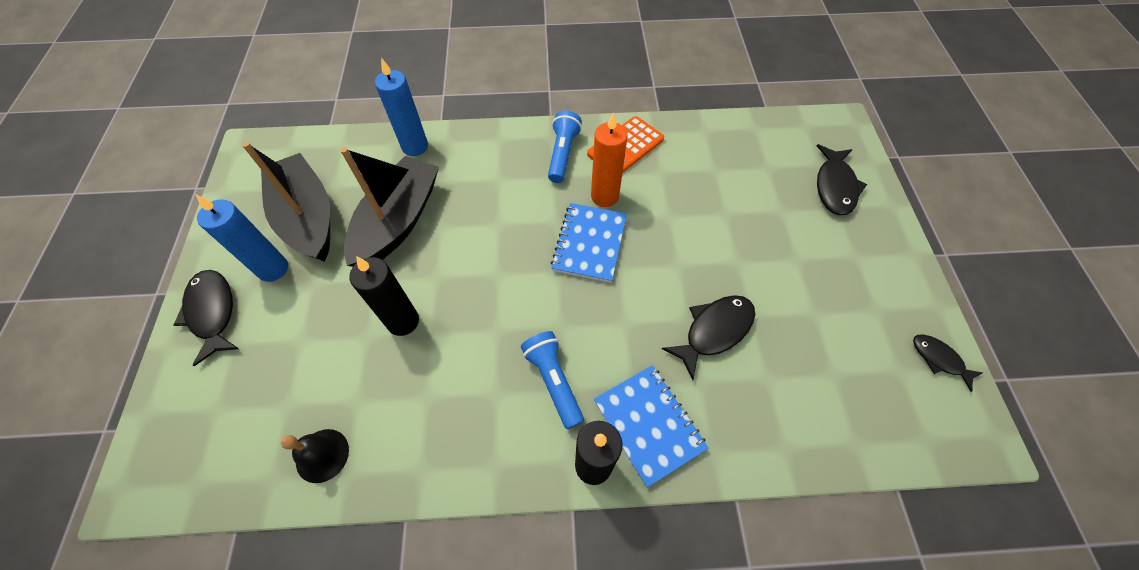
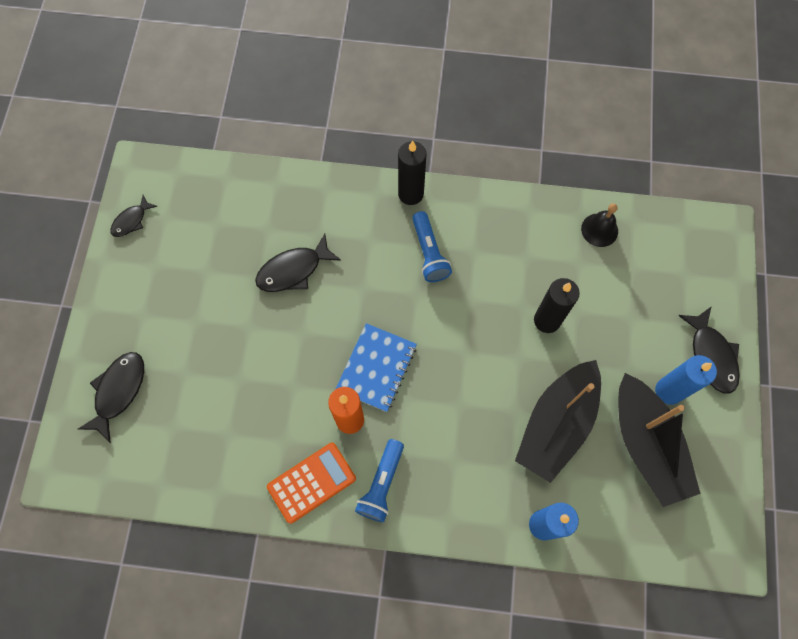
camera: 170 degrees left, 10 degrees up
blue notebook [594,365,709,488] -> none
black fish [913,334,983,392] -> black fish turned 75 degrees clockwise [110,195,157,237]

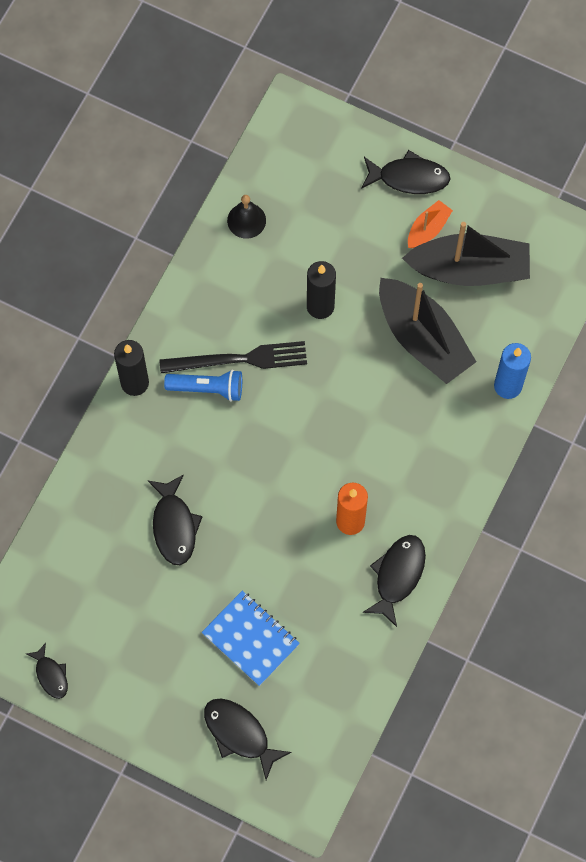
camera: 70 degrees left, 0 degrees up
orange calculator [267,443,356,524] -> black fish [362,535,426,627]
blue notebook [336,323,417,412] -> blue notebook moved to [202,591,300,686]
blue flashlight [355,439,404,522] -> none
blue candle [655,355,717,405] -> orange boat [408,200,453,248]
none -> black fork [159,341,307,373]

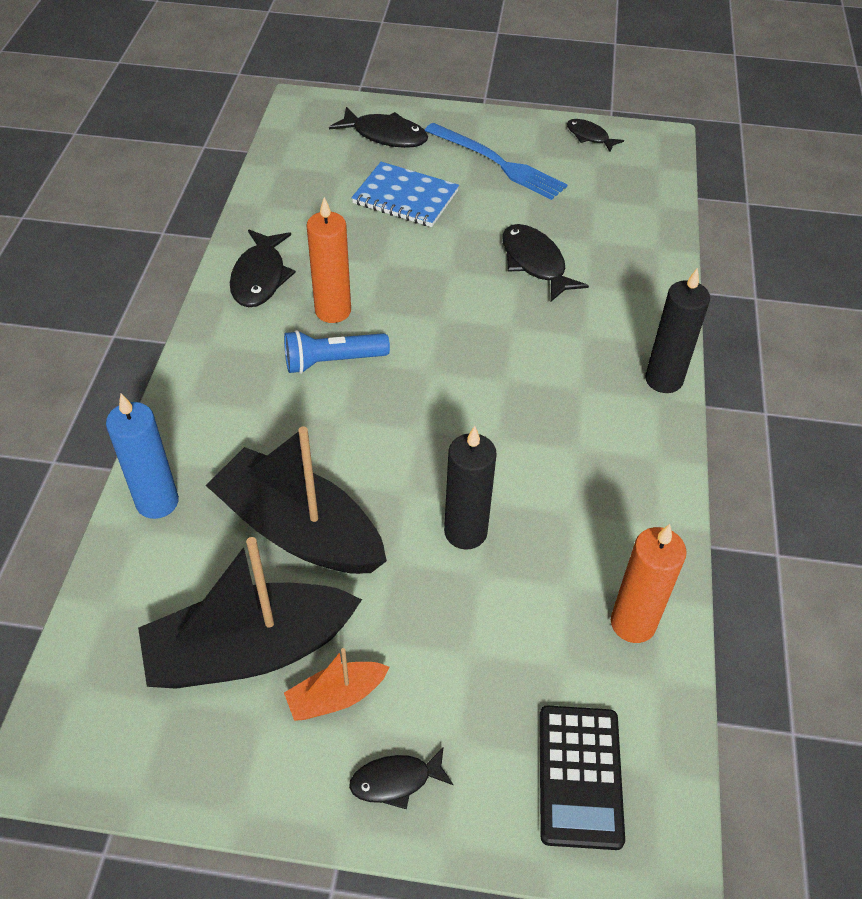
camera: 160 degrees right, 20 degrees down
black fork [159,341,307,373] -> none
blue flashlight [164,370,242,401] -> blue flashlight moved to [284,330,390,374]
black bell [227,195,266,238] -> orange candle [611,524,687,643]
black fish [361,150,451,194] -> black fish [349,746,453,809], size x0.61
orange boat [408,200,453,248] -> orange boat turned 45 degrees clockwise [284,648,389,721]
none -> blue fork [425,123,567,200]
none -> black calculator [539,705,625,850]

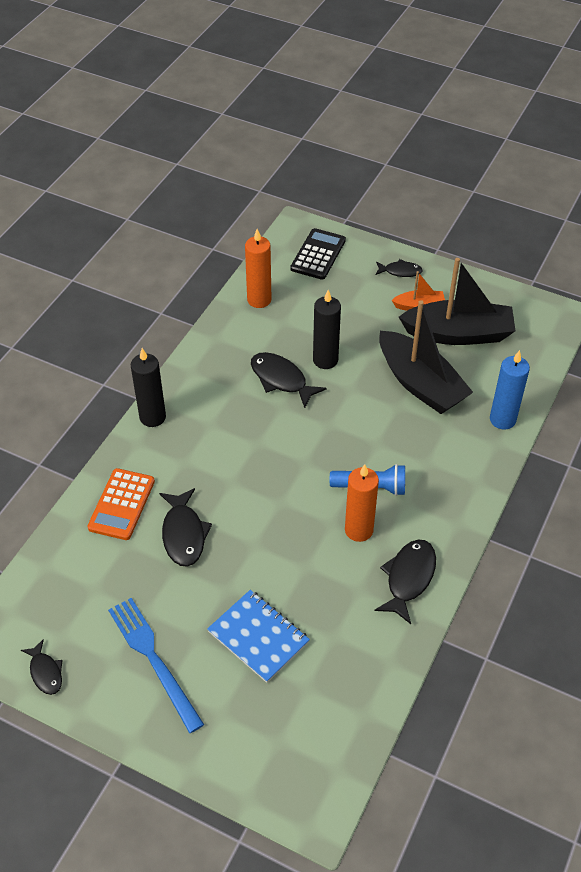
camera: 160 degrees left, 0 degrees up
black fish [329,107,428,148] -> black fish moved to [251,352,327,408]
none -> orange calculator [87,468,155,540]

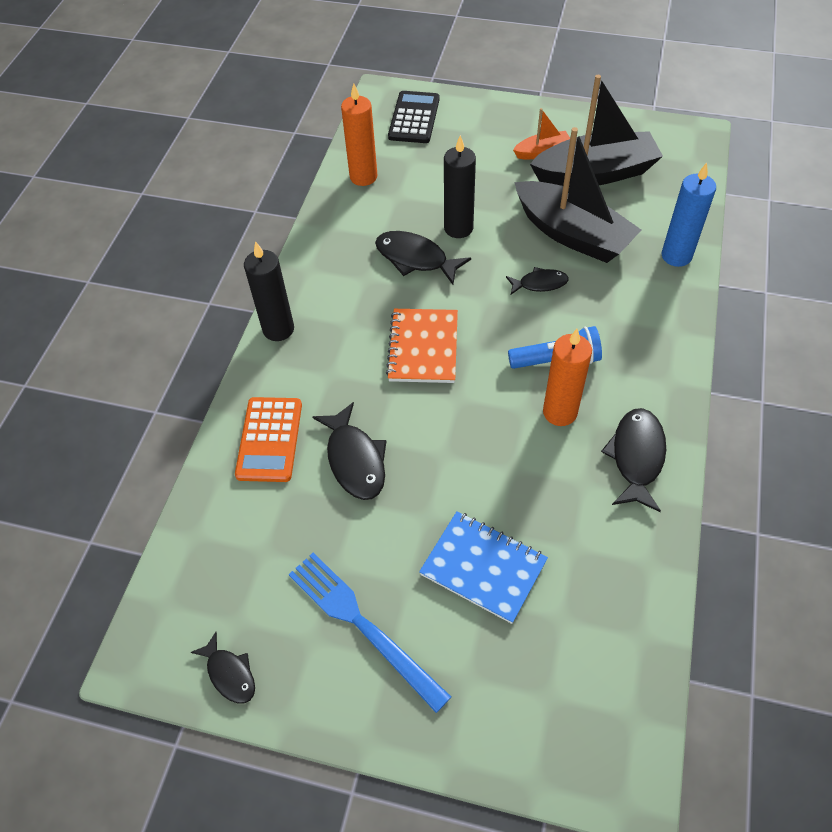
camera: 10 degrees left, 5 degrees up
black fish [375,259,423,277] -> black fish moved to [506,267,569,295]
none -> orange notebook [386,309,458,383]

